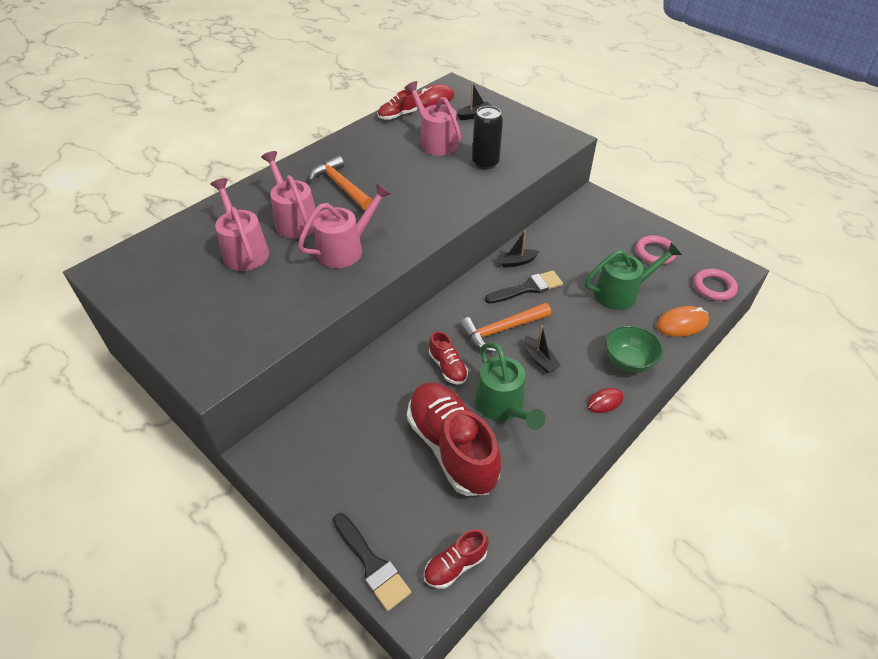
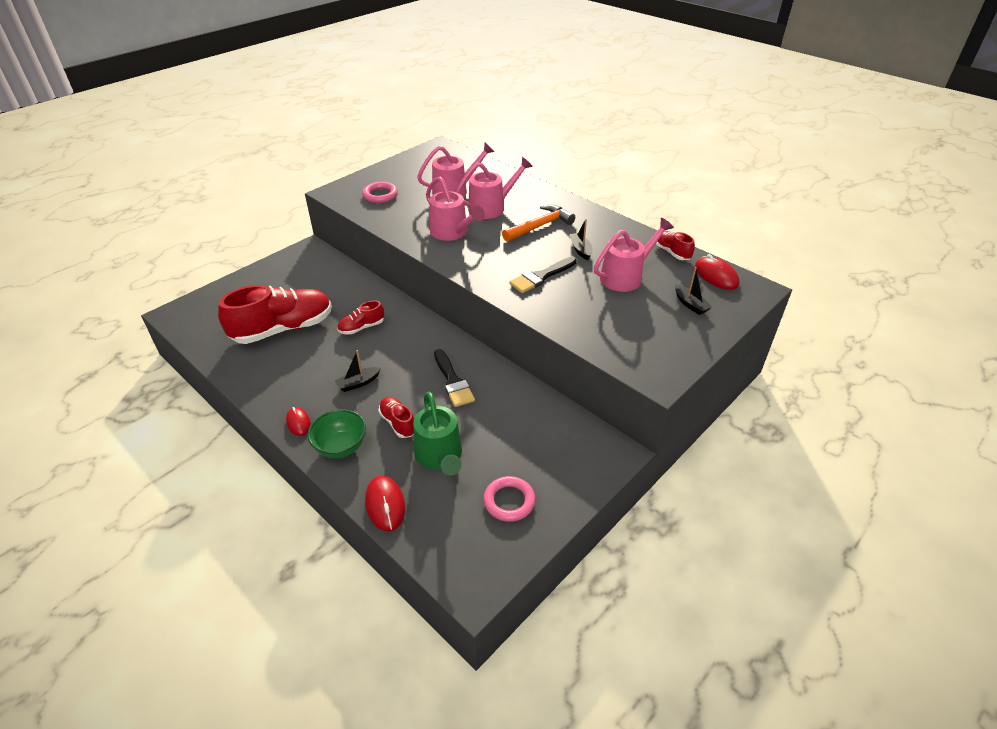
camera: 90 degrees right, 5 degrees down
black brush [333,513,411,611] -> black brush moved to [509,257,577,293]
red shoe [424,529,488,589] -> red shoe moved to [378,397,414,438]
orange hammer [459,303,551,352] -> none
black can [472,106,503,169] -> none
green watering can [475,342,546,430] -> none
black boat [497,230,540,268] -> black boat moved to [569,219,593,260]
orange mouse [656,306,709,337] -> red mouse [365,475,405,531]
pink ring [693,269,738,301] -> pink ring moved to [362,182,398,203]

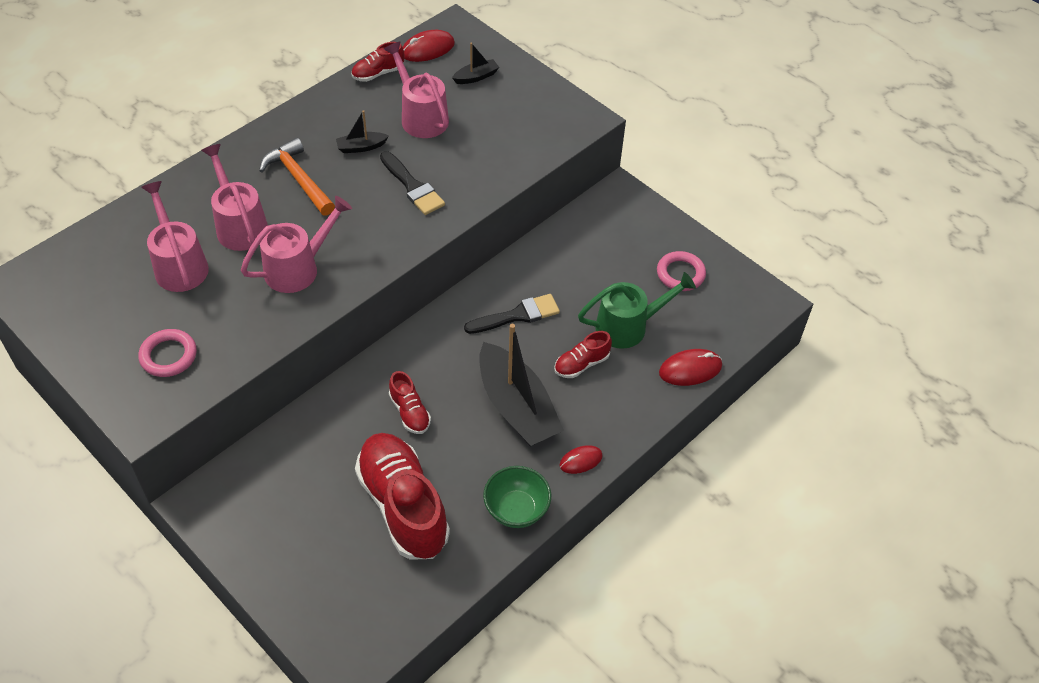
camera: 90 degrees left, 10 degrees up
green bowl [307,409,366,458] -> green bowl moved to [483,466,551,528]
black boat [335,350,381,392] -> black boat [479,324,564,446], size x2.28

